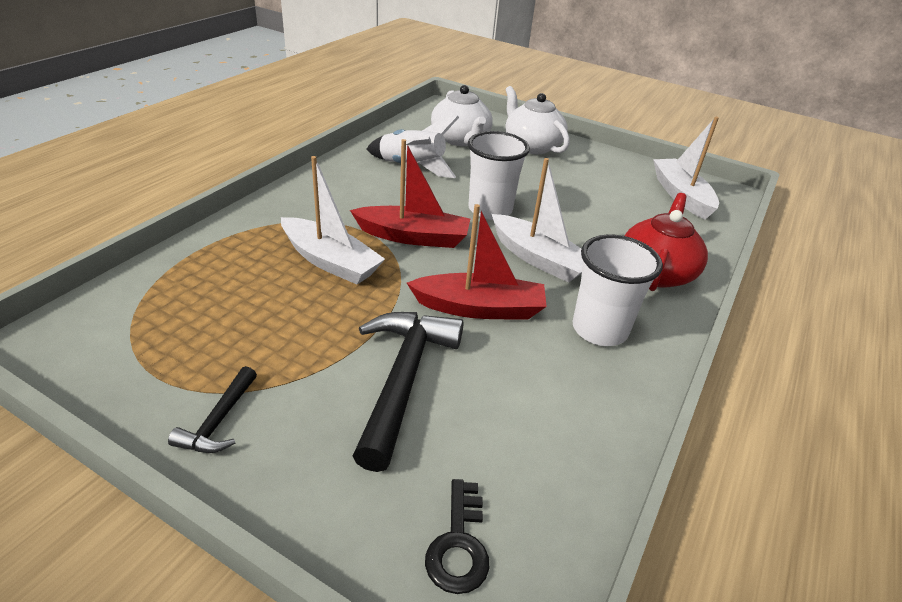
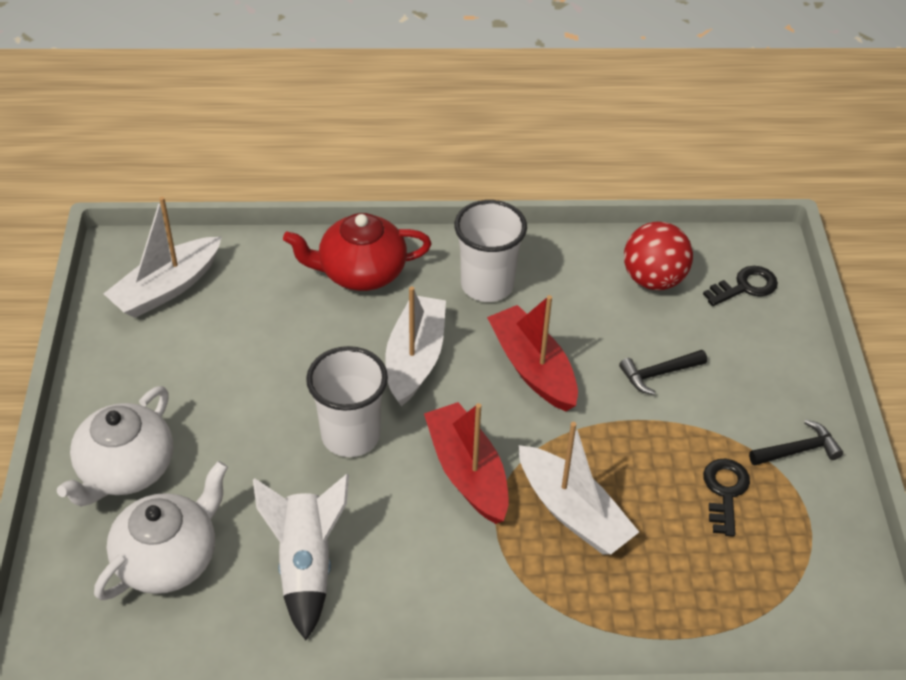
camera: 120 degrees left, 10 degrees up
white boat [281,156,385,284] -> white boat turned 135 degrees clockwise [519,422,639,555]
black hammer [353,312,464,472] -> black hammer [619,350,707,395], size x0.50
none -> red ball [624,222,693,290]
none -> black key [703,459,750,537]

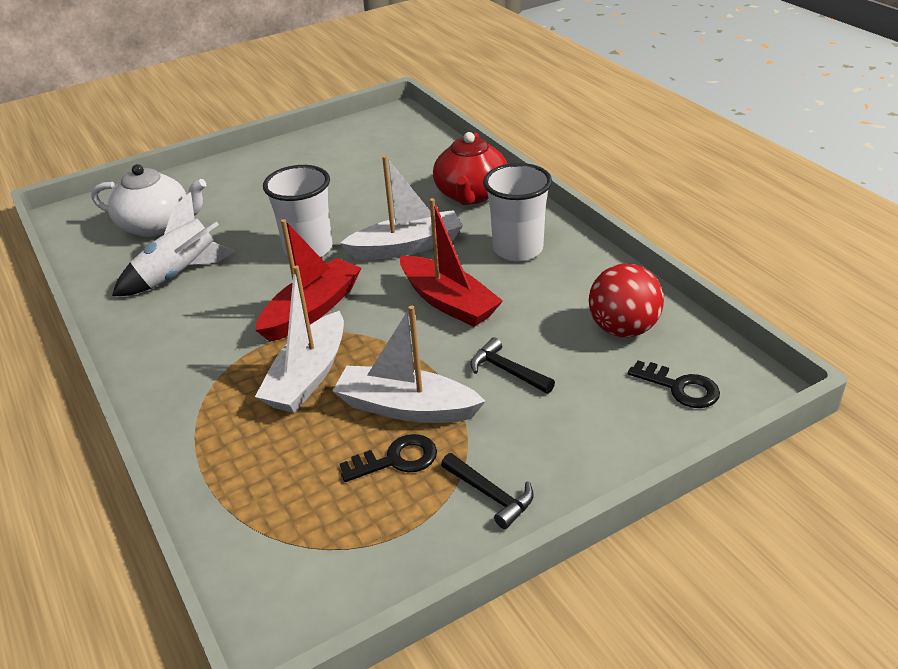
camera: 65 degrees right, 10 degrees down
white teapot [57,386,173,507] -> none
white boat [103,197,222,318] -> white boat moved to [333,305,486,423]
red teapot [283,213,431,291] -> red teapot turned 135 degrees counterclockwise [433,132,507,205]
red boat [487,295,578,411] -> red boat turned 105 degrees clockwise [400,198,503,327]

